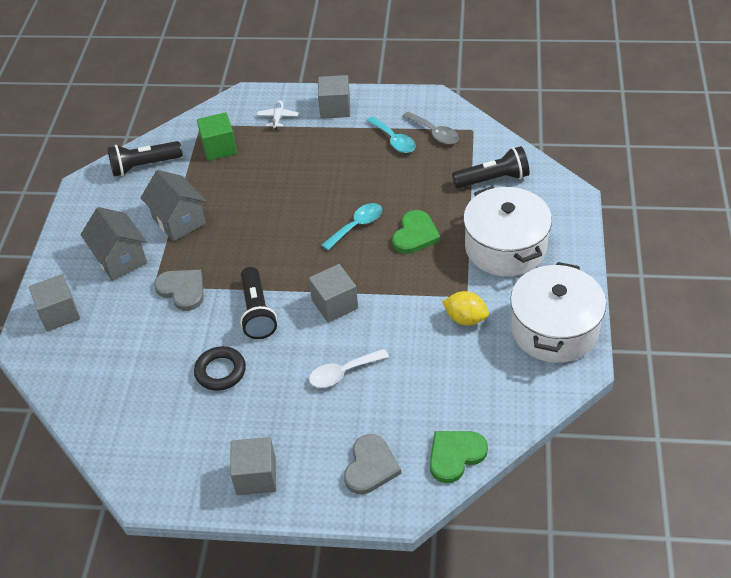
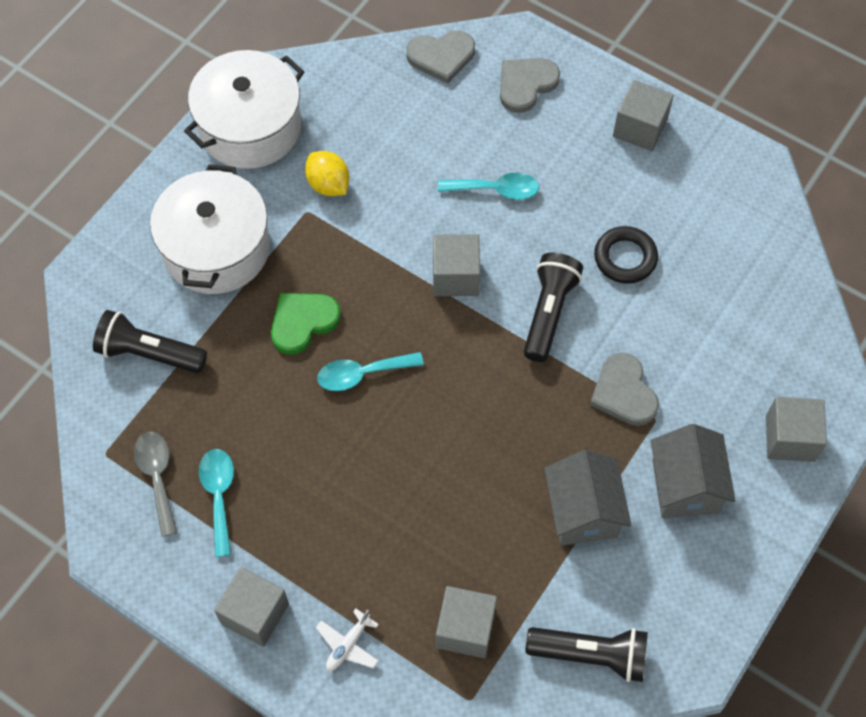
camera: 155 degrees left, 15 degrees up
green cube [197,112,237,161] -> grey cube [436,586,497,658]
white spoon [309,349,389,388] -> turquoise spoon [438,172,539,200]
green heart [430,431,488,483] -> grey heart [406,31,475,84]

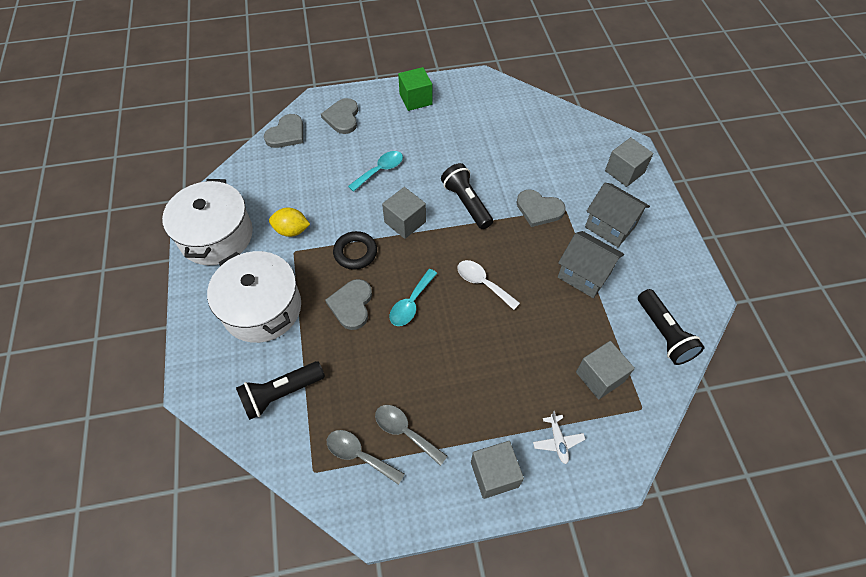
camera: 45 degrees left, 5 degrees down
turquoise spoon [199,449,234,557] -> grey spoon [375,405,448,466]
green heart [271,293,341,355] -> grey heart [325,279,372,330]
black flashlight [526,627,648,682] -> black flashlight turned 105 degrees clockwise [638,289,704,365]
black ring [594,226,658,284] -> black ring moved to [333,231,377,270]
grey cube [613,80,674,151] -> green cube [398,67,432,111]
none -> white spoon [457,260,520,310]

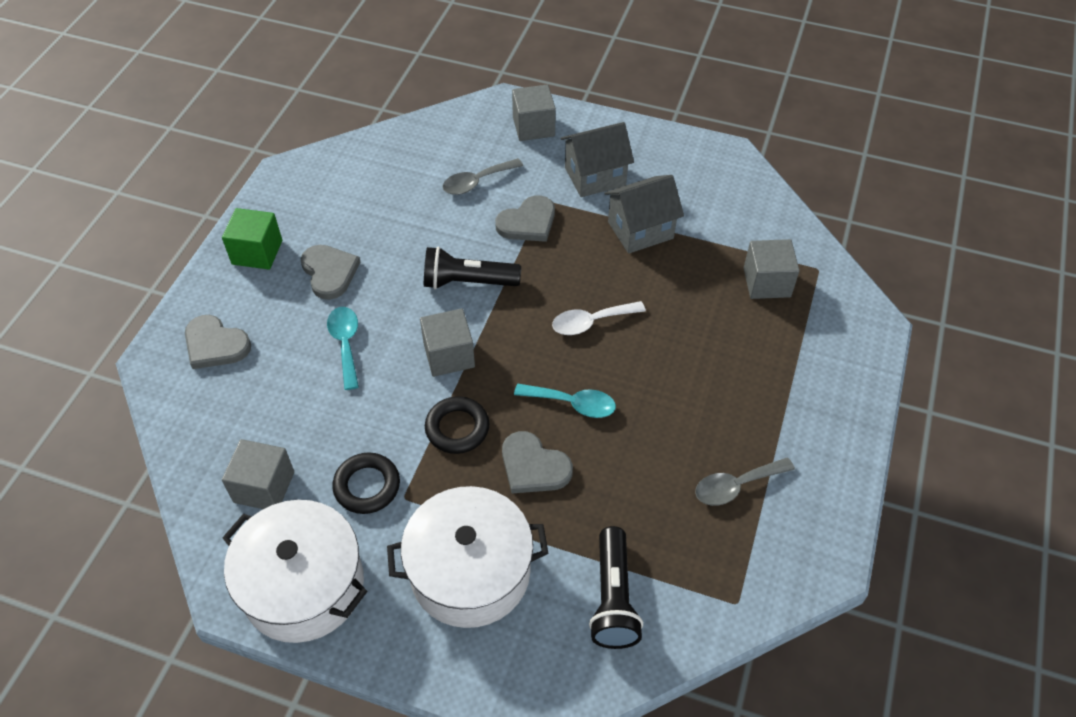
camera: 60 degrees left, 5 degrees down
grey heart [264,114,303,148] -> grey heart moved to [301,245,360,300]
yellow lemon [269,208,310,237] -> black ring [332,453,400,514]
grey spoon [327,430,405,485] -> grey spoon moved to [443,158,523,195]
turquoise spoon [389,269,437,326] -> turquoise spoon turned 45 degrees counterclockwise [514,384,616,418]
grey cube [471,441,524,499] -> grey cube moved to [222,439,294,509]
white plane [533,411,585,464] -> none
black flashlight [638,289,704,365] -> none

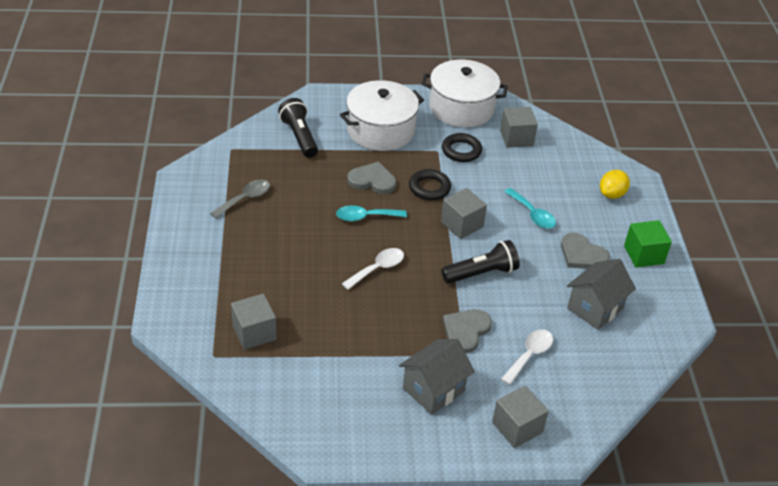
camera: 155 degrees right, 10 degrees down
grey heart [185,315,251,369] -> yellow lemon [600,170,630,199]
grey spoon [443,158,523,195] -> white spoon [501,329,553,385]
grey house [604,175,684,254] -> grey house moved to [567,259,636,330]

